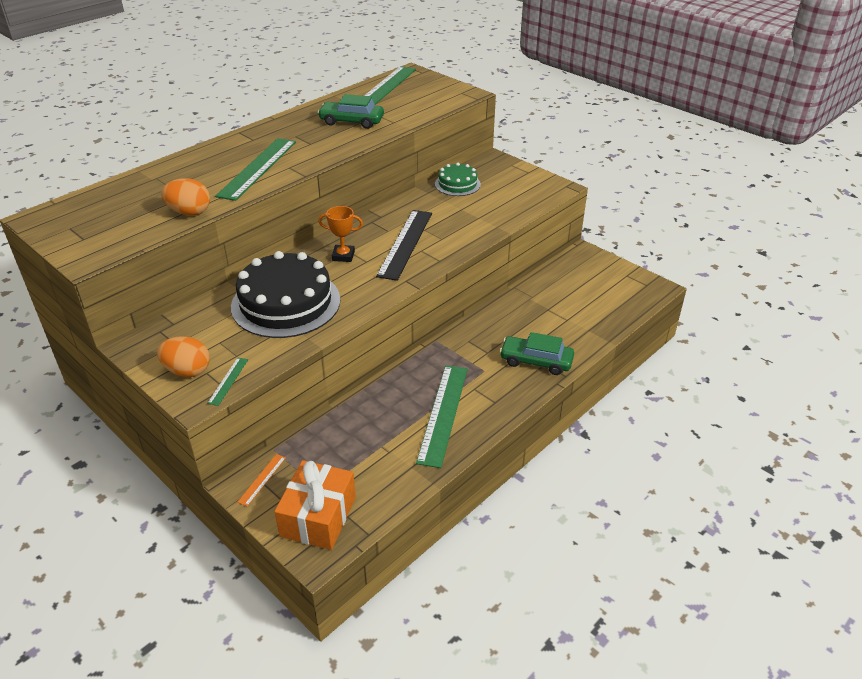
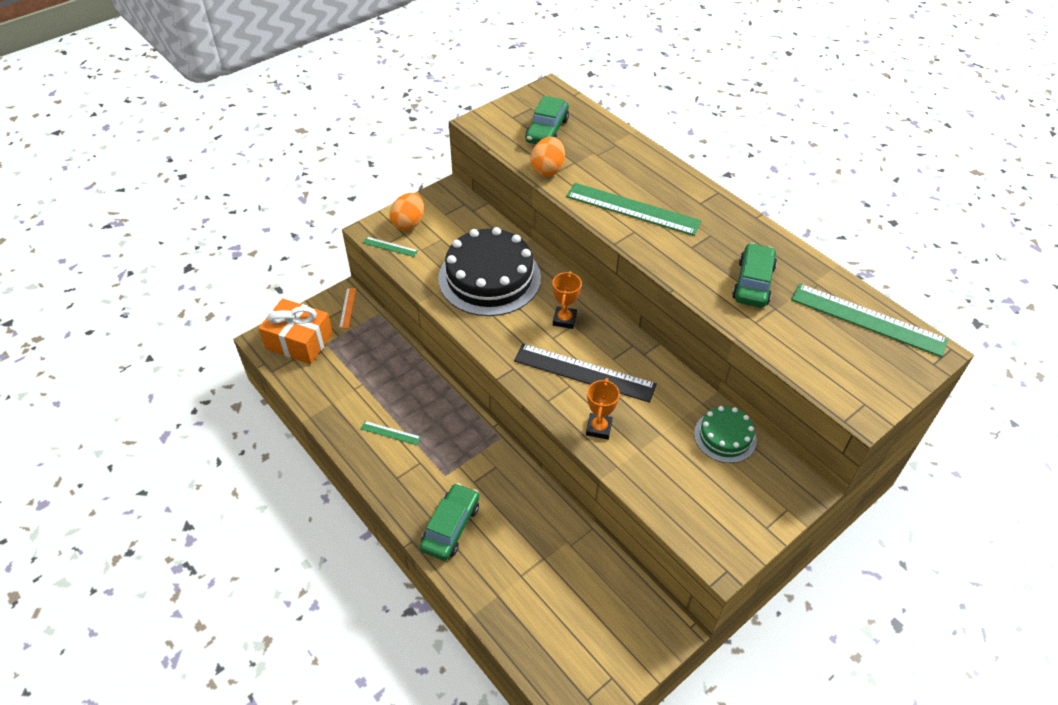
camera: 95 degrees right, 10 degrees up
orange ruler [237,454,286,507] -> orange ruler turned 60 degrees clockwise [339,288,356,328]
green ruler [416,365,468,468] -> green ruler [361,421,421,445], size x0.45
none -> green car [525,96,569,144]
none -> orange trophy [586,378,620,439]

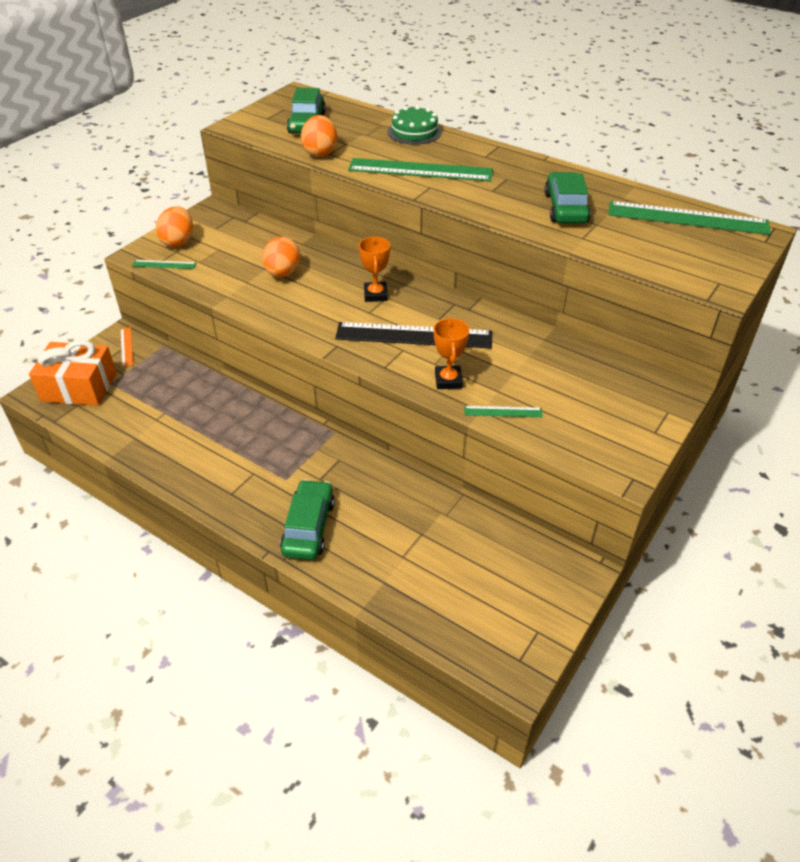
camera: 15 degrees left, 5 degrees down
green ruler [361,421,421,445] -> green ruler moved to [464,406,543,417]
black cake [438,227,541,316] -> orange egg [262,237,300,277]
green cake [694,406,757,463] -> green cake moved to [387,106,442,145]

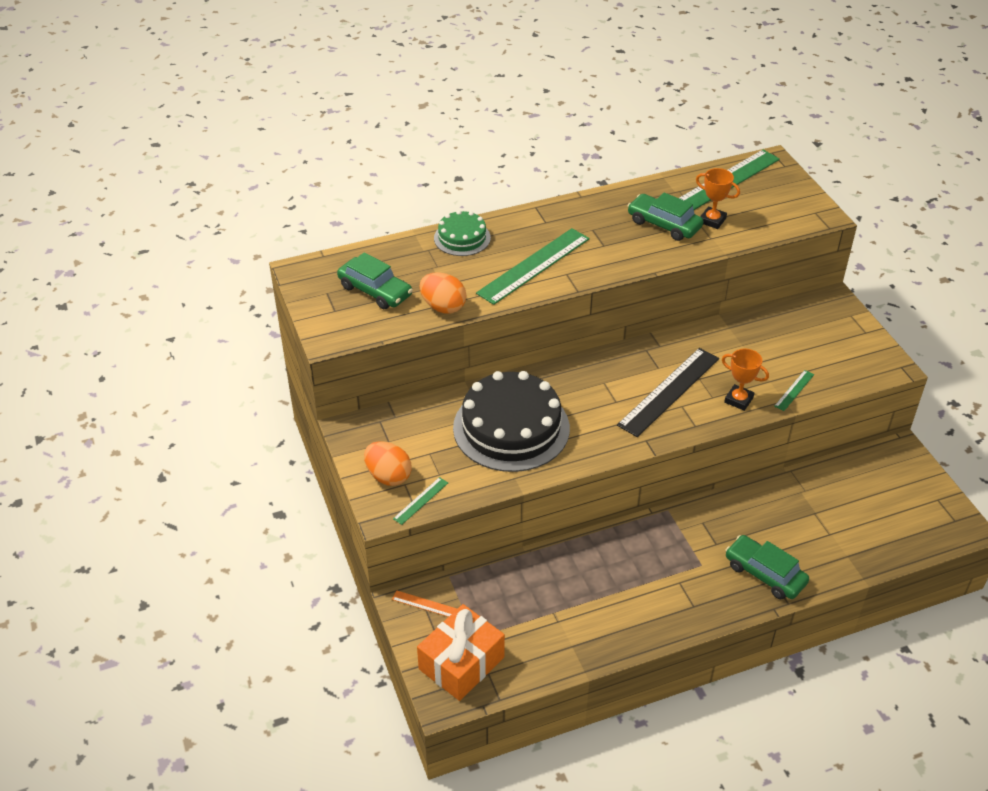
camera: 55 degrees left, 0 degrees up
orange egg [262,237,300,277] -> black cake [453,371,570,472]
orange trophy [359,237,390,302] -> orange trophy moved to [696,168,740,229]

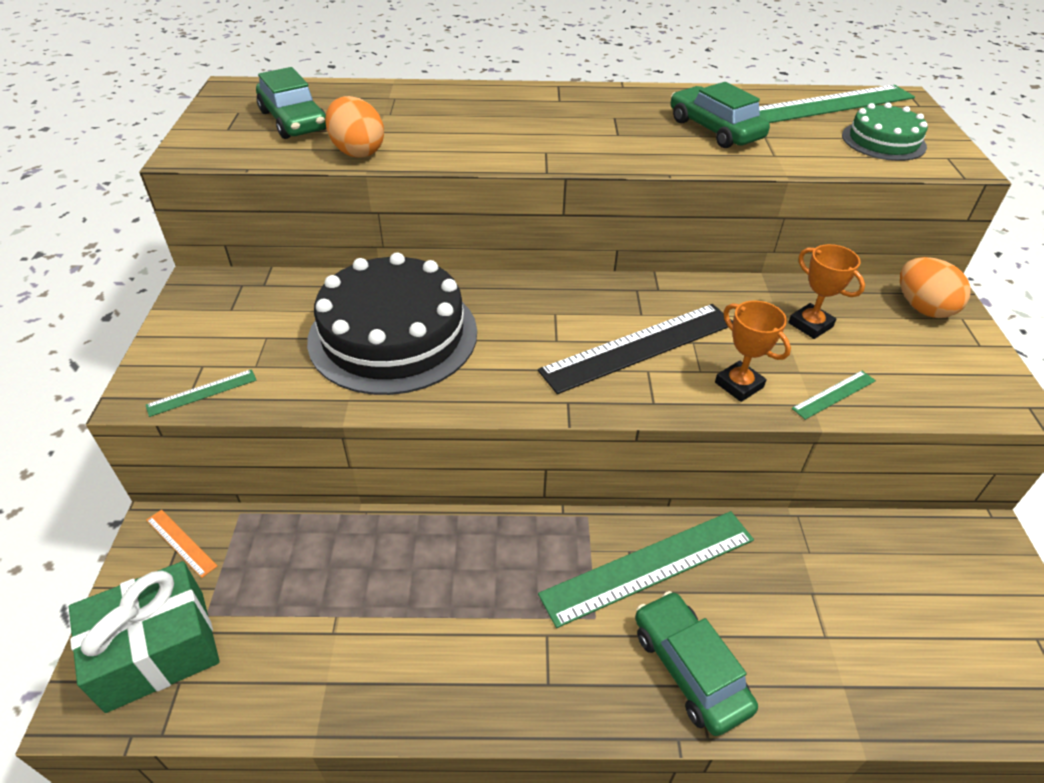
camera: 20 degrees right, 0 degrees up
orange egg [364,441,411,486] -> orange egg moved to [900,257,971,318]
orange gift [417,604,505,701] -> green gift [69,561,220,713]
green cake [434,210,491,256] -> green cake moved to [842,102,928,161]
green ruler [476,228,590,305] -> green ruler moved to [538,511,754,628]
orange trophy [696,168,740,229] -> orange trophy moved to [788,244,865,339]

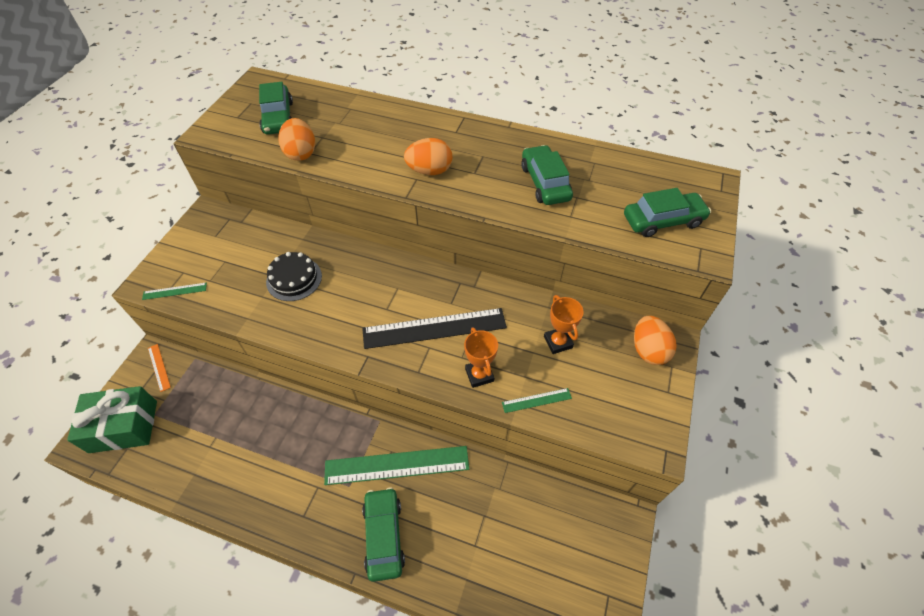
camera: 20 degrees right, 10 degrees up
black cake [307,252,477,395] -> black cake [266,252,322,301], size x0.52
green ruler [759,85,915,123] -> none
green cake [842,102,928,161] -> green car [624,188,711,237]
none -> orange egg [404,138,452,175]

